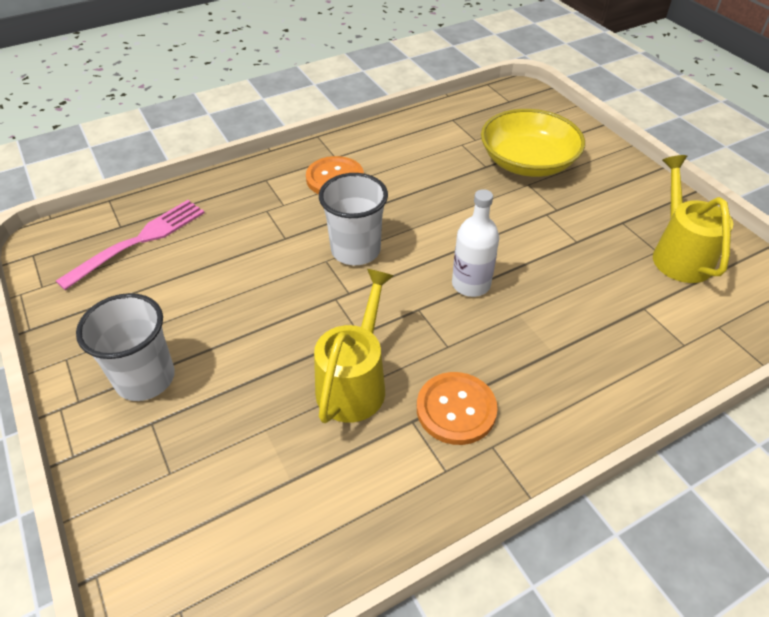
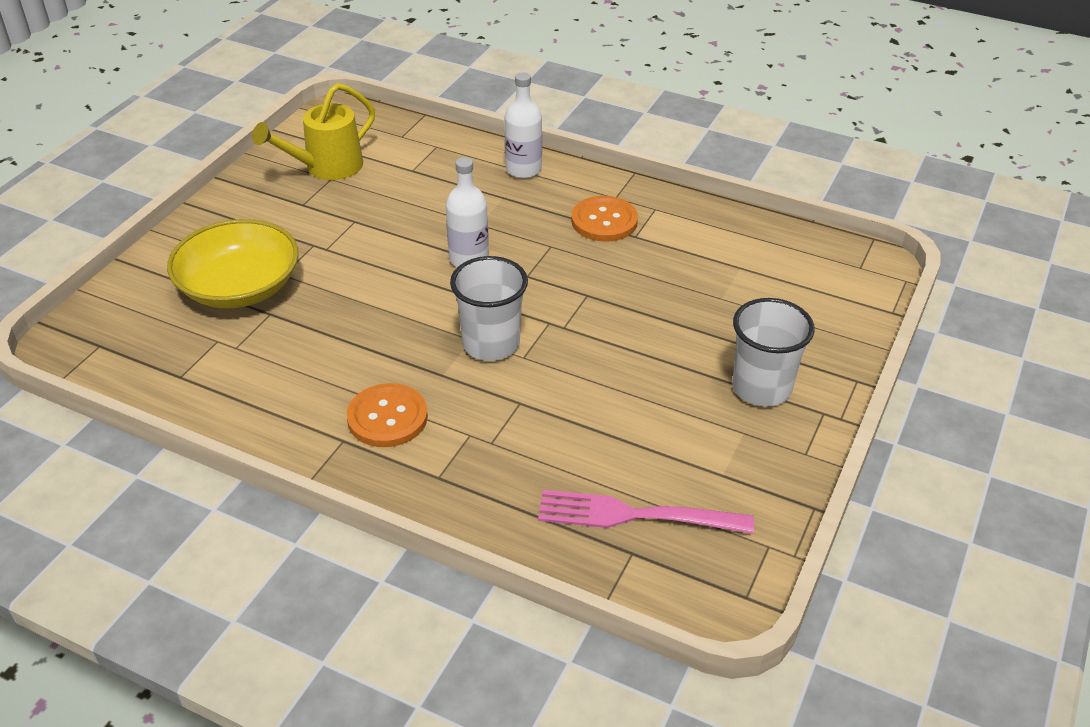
camera: 125 degrees left, 5 degrees down
yellow watering can [314,269,393,423] -> none
none -> white bottle [505,72,542,179]

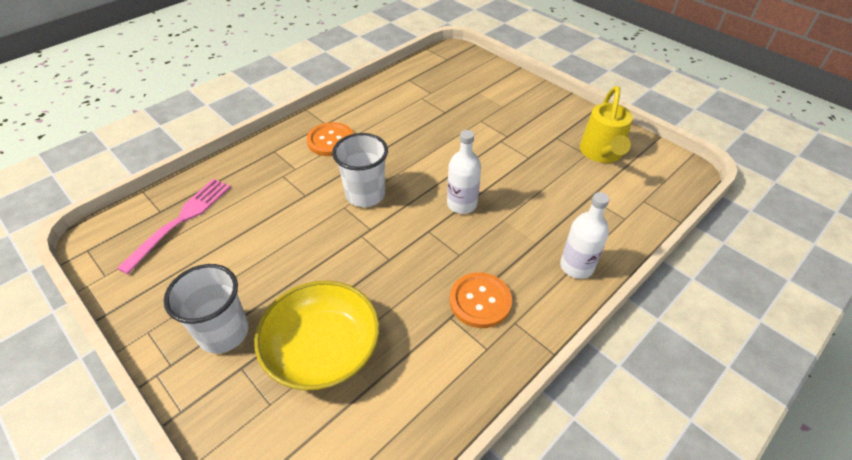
camera: 110 degrees right, 5 degrees up
yellow bowl [167,219,299,308] -> yellow bowl moved to [254,281,379,391]
yellow watering can [252,83,375,180] -> yellow watering can turned 150 degrees counterclockwise [580,86,633,163]

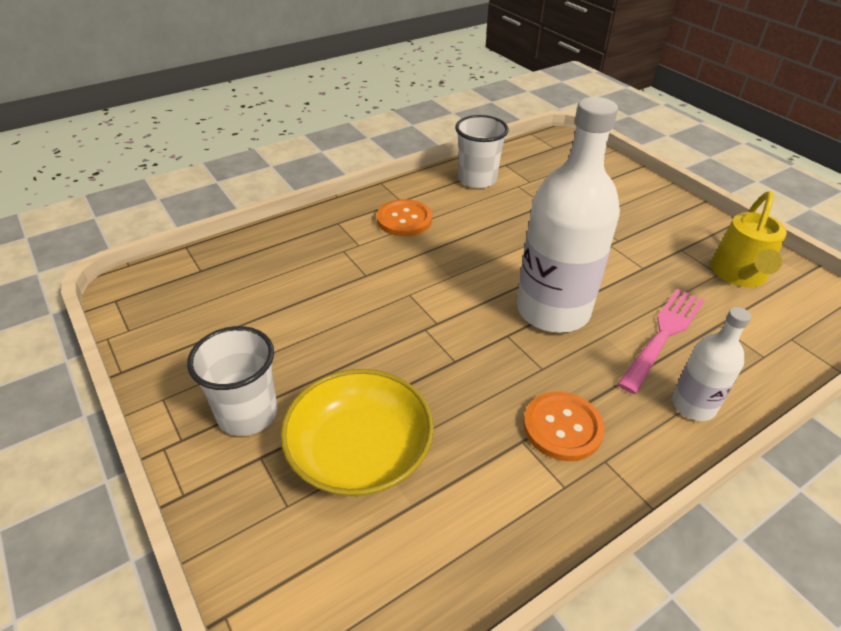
camera: 10 degrees right, 5 degrees down
pink fork [117,179,231,274] -> pink fork moved to [618,288,704,394]
white cup [332,133,388,207] -> white cup moved to [455,115,509,188]
white bottle [447,130,481,214] -> white bottle [516,97,620,333], size x1.97

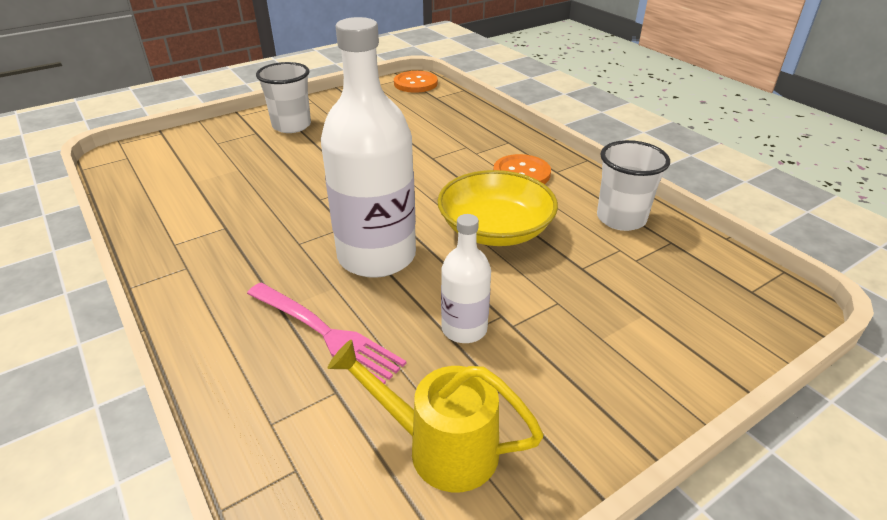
camera: 90 degrees right, 5 degrees down
yellow bowl [280,369,434,496] -> yellow bowl moved to [437,170,558,246]
orange button [523,392,605,461] -> orange button moved to [394,71,438,93]
white bottle [672,307,751,421] -> white bottle moved to [441,214,491,343]

